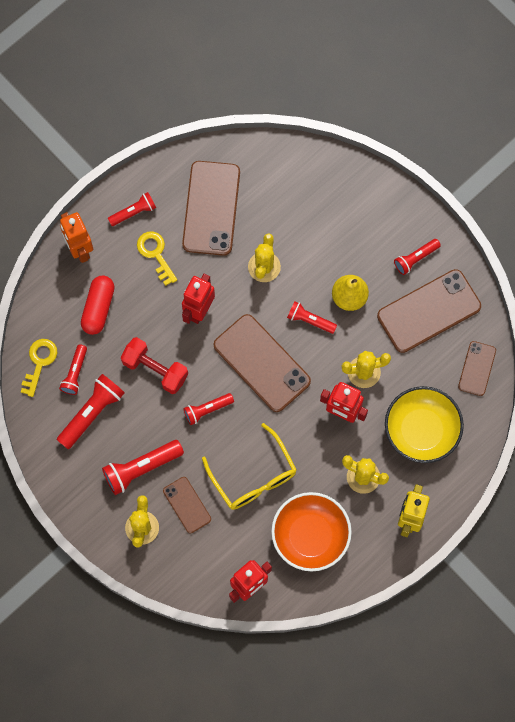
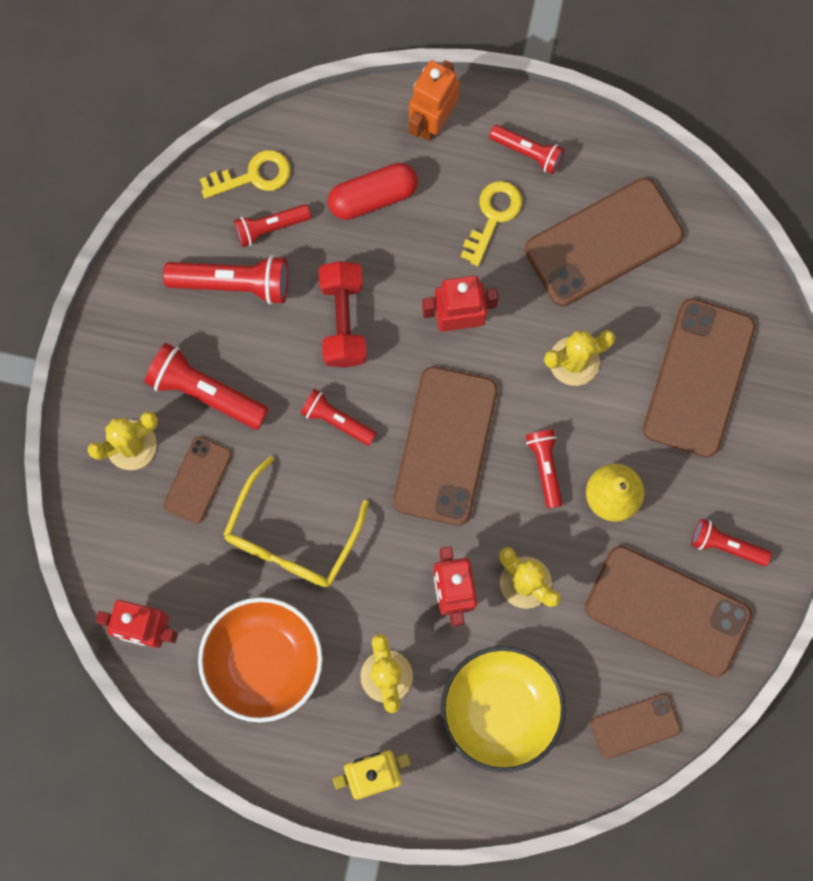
camera: 55 degrees right, 5 degrees up
none -> brown phone [643,298,755,457]

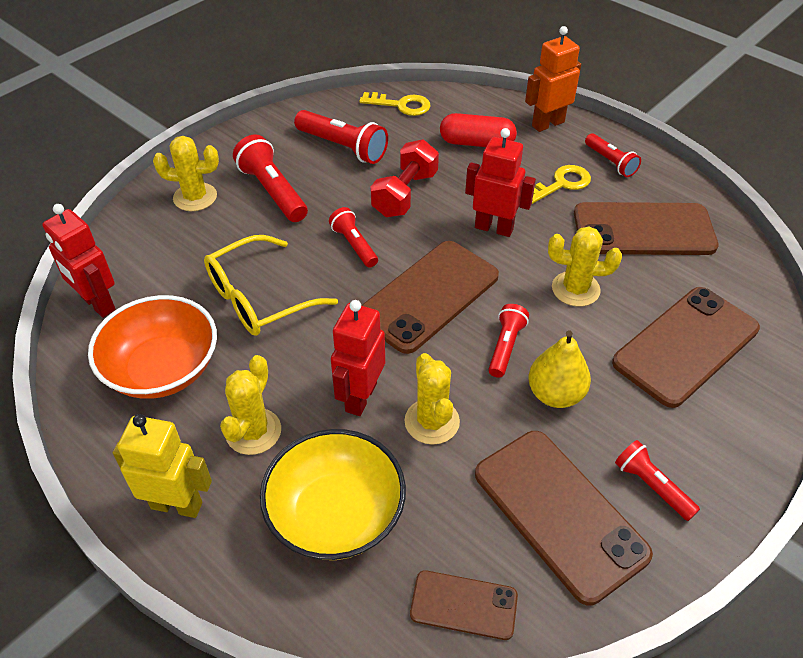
camera: 30 degrees right, 30 degrees down
brown phone [163,436,232,524] -> none
red flashlight [234,204,311,247] -> none

